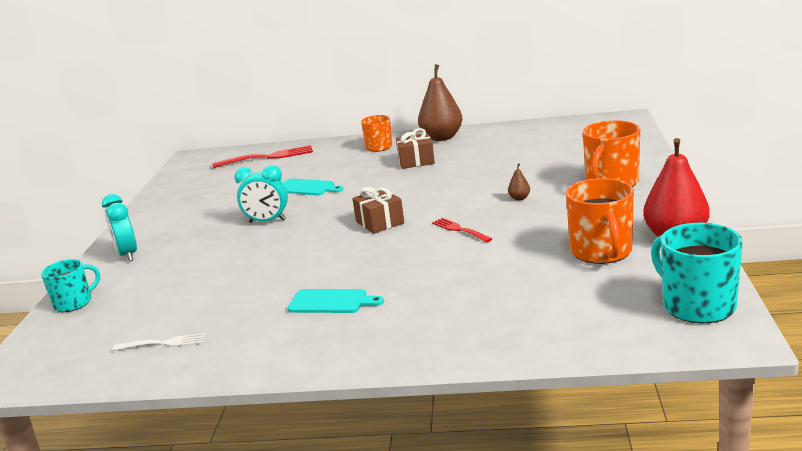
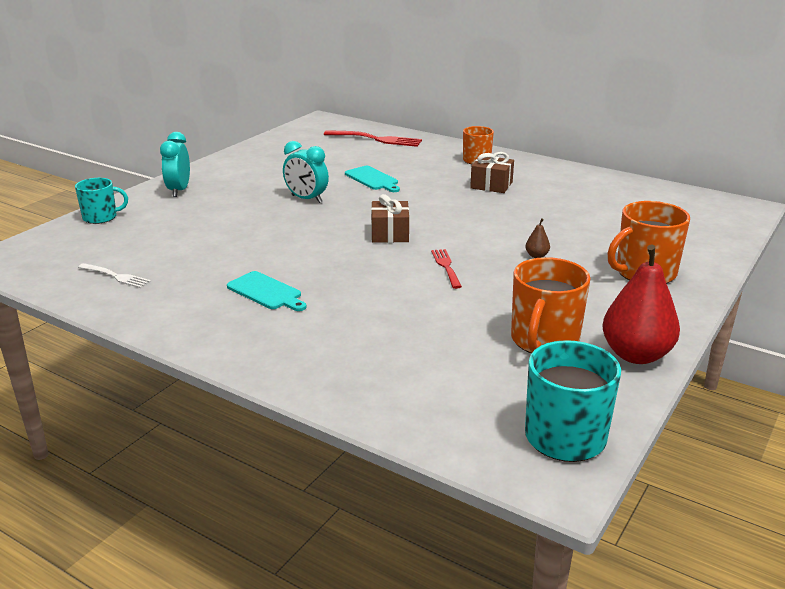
camera: 25 degrees right, 5 degrees up
brown pear [418,64,462,141] -> none

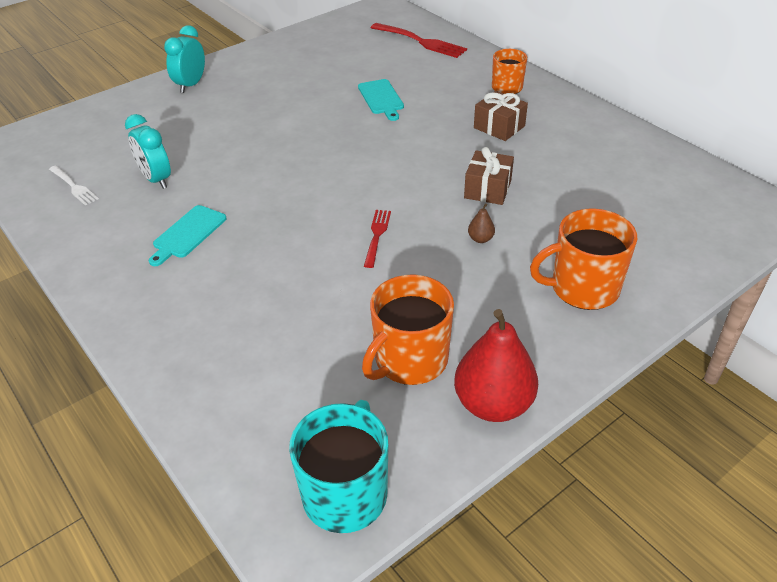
camera: 20 degrees right, 15 degrees up
turquoise mug [75,178,128,224] -> none
turquoise cutting board [227,271,306,311] -> turquoise cutting board turned 60 degrees clockwise [149,205,226,266]
turquoise clock [283,141,329,203] -> turquoise clock moved to [125,114,171,189]
brown gift [371,194,409,243] -> brown gift moved to [464,147,514,205]

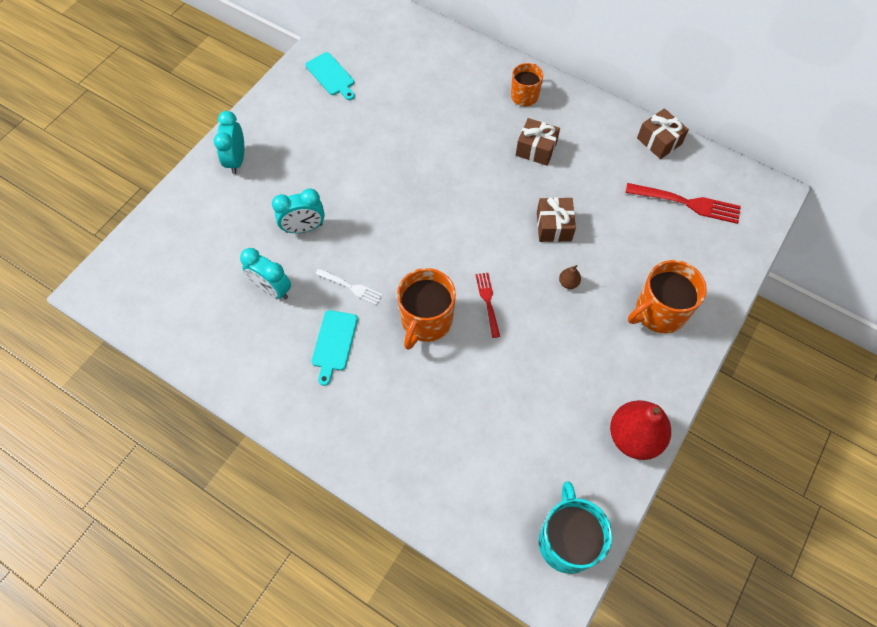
camera: 20 degrees left, 20 degrees up
white fork [49,166,99,206] -> white fork moved to [315,268,383,305]
turquoise cutting board [358,79,404,121] -> turquoise cutting board moved to [305,52,355,100]
orange mug [362,274,454,385] -> orange mug moved to [397,268,456,350]
red fork [371,23,467,58] -> red fork moved to [625,183,741,224]
none -> turquoise clock [272,189,325,233]
none -> brown gift [637,108,689,159]

